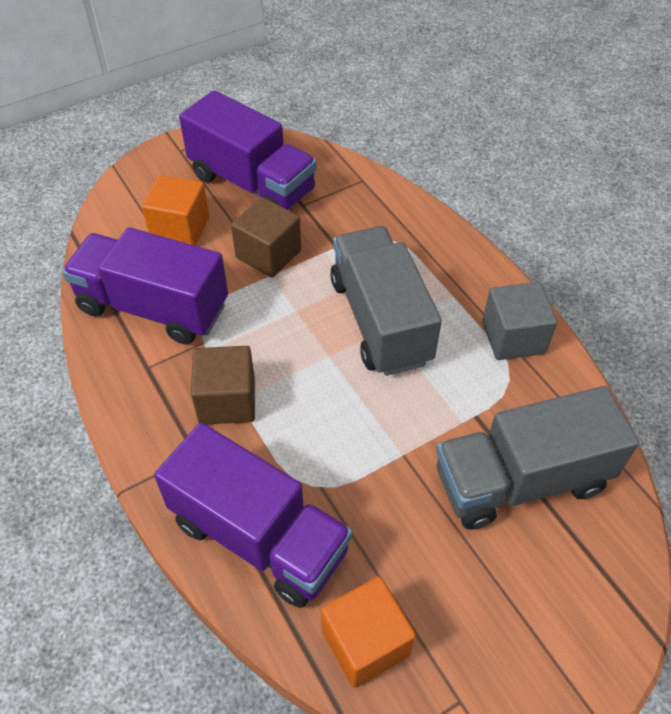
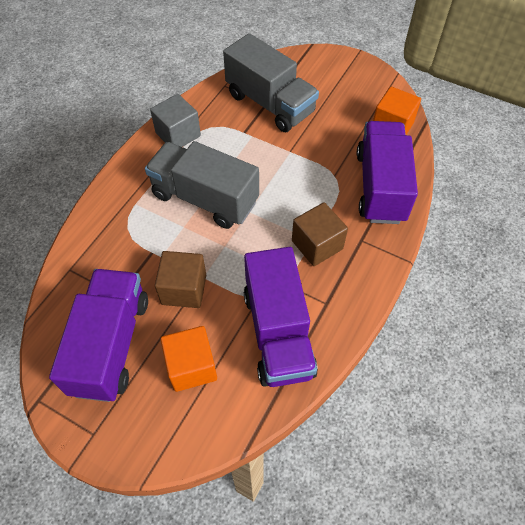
camera: 120 degrees left, 5 degrees up
grey truck [330,226,442,376] -> grey truck turned 75 degrees clockwise [145,141,259,229]

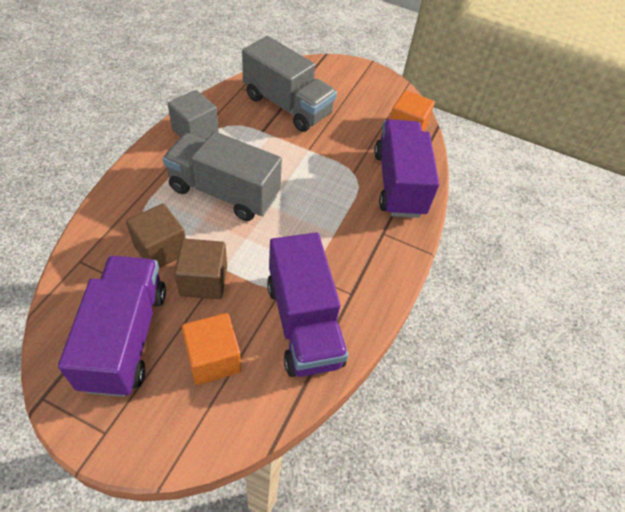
camera: 10 degrees left, 5 degrees down
brown cube [292,202,348,266] -> brown cube moved to [126,204,186,268]

